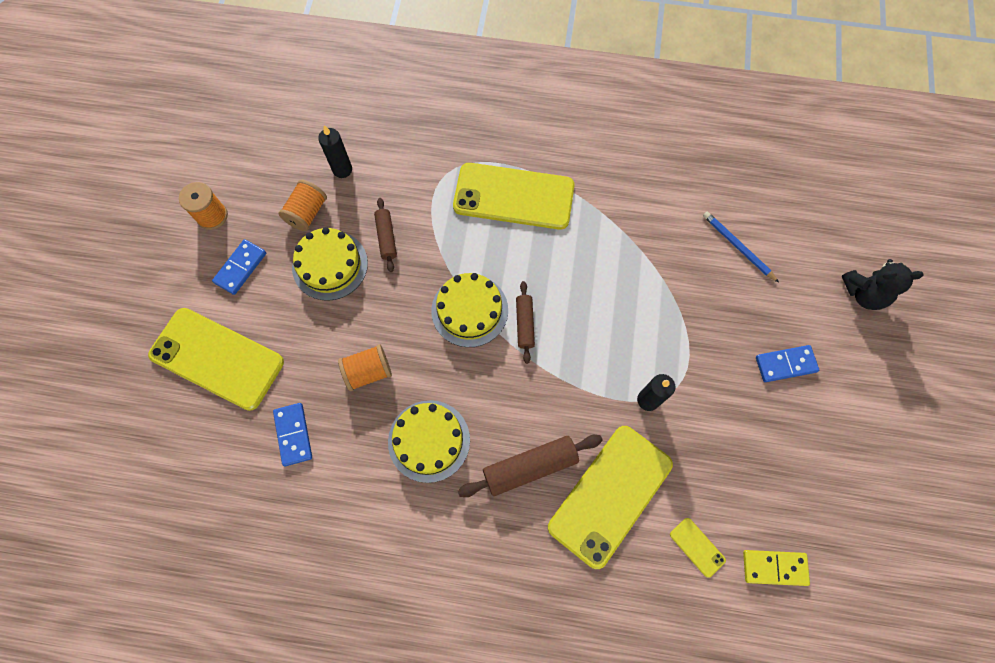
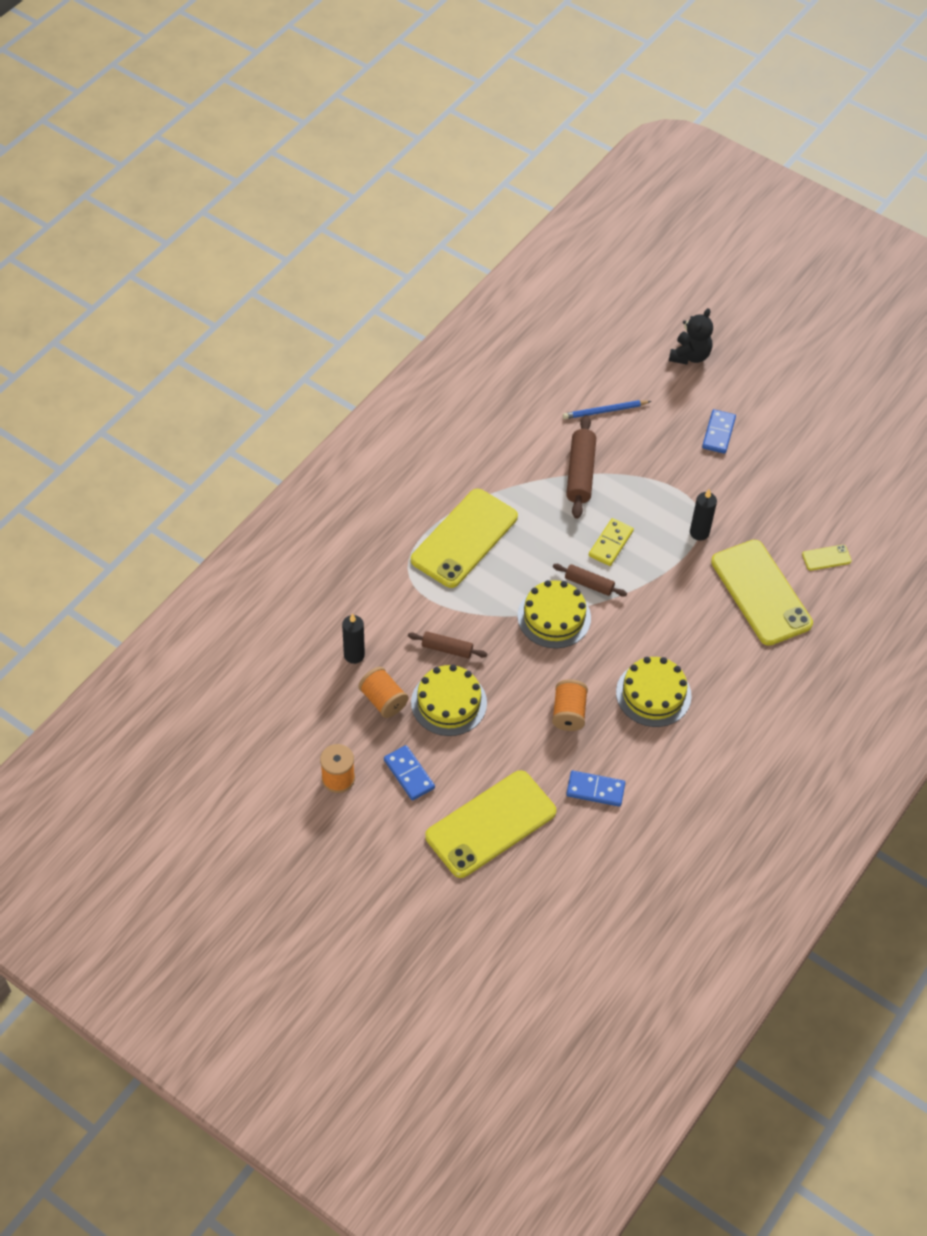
camera: 65 degrees left, 15 degrees down
brown rolling pin [458,435,603,497] -> brown rolling pin moved to [566,415,596,519]
yellow domino [743,550,810,586] -> yellow domino moved to [589,518,634,566]

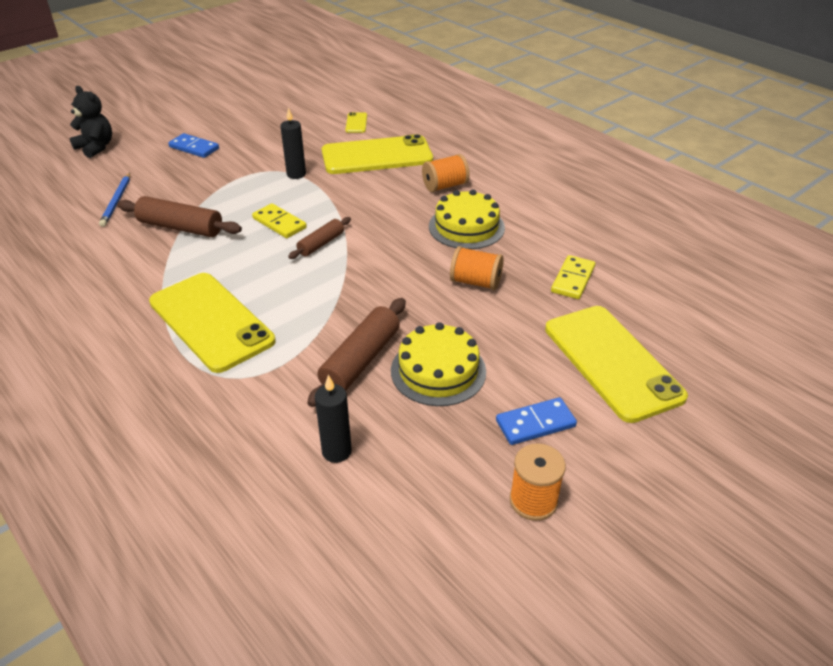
camera: 75 degrees left, 15 degrees down
orange spool [358,667,408,718] -> orange spool moved to [422,154,470,192]
brown rolling pin [408,631,487,658] -> brown rolling pin [307,298,406,407], size x1.65
yellow cake [518,580,591,648] -> none
blue domino [566,771,625,807] -> yellow domino [551,255,595,299]

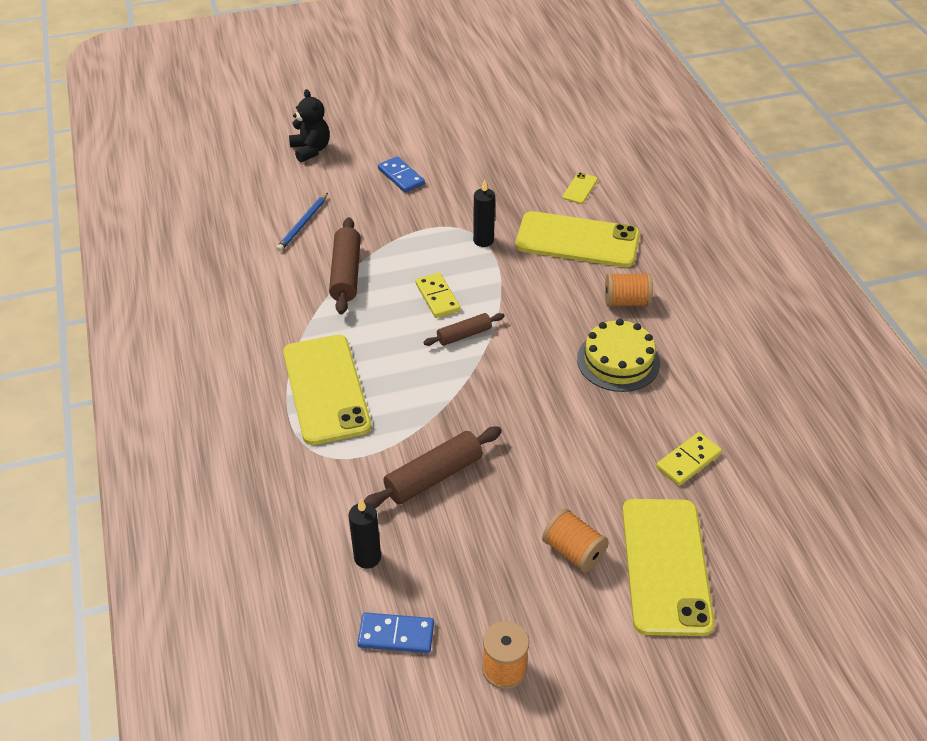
camera: 25 degrees right, 5 degrees up
brown rolling pin [117,196,242,237] -> brown rolling pin turned 45 degrees clockwise [329,217,361,315]
yellow cake [391,322,486,406] -> none
orange spool [450,246,504,290] -> orange spool moved to [542,509,609,572]
blue domino [496,397,577,445] -> blue domino moved to [357,612,434,653]

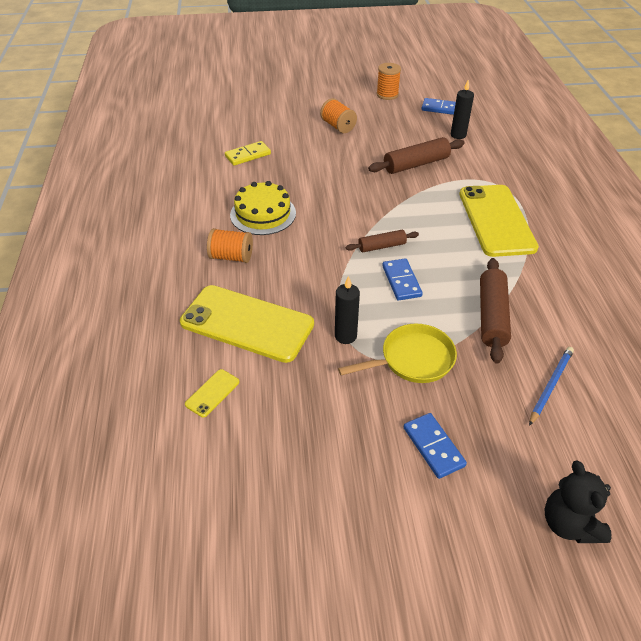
camera: 170 degrees left, 0 degrees up
yellow domino [415,273,461,318] -> blue domino [382,258,423,301]
yellow phone [622,499,715,636] -> none
none -> yellow pan [338,324,457,383]

